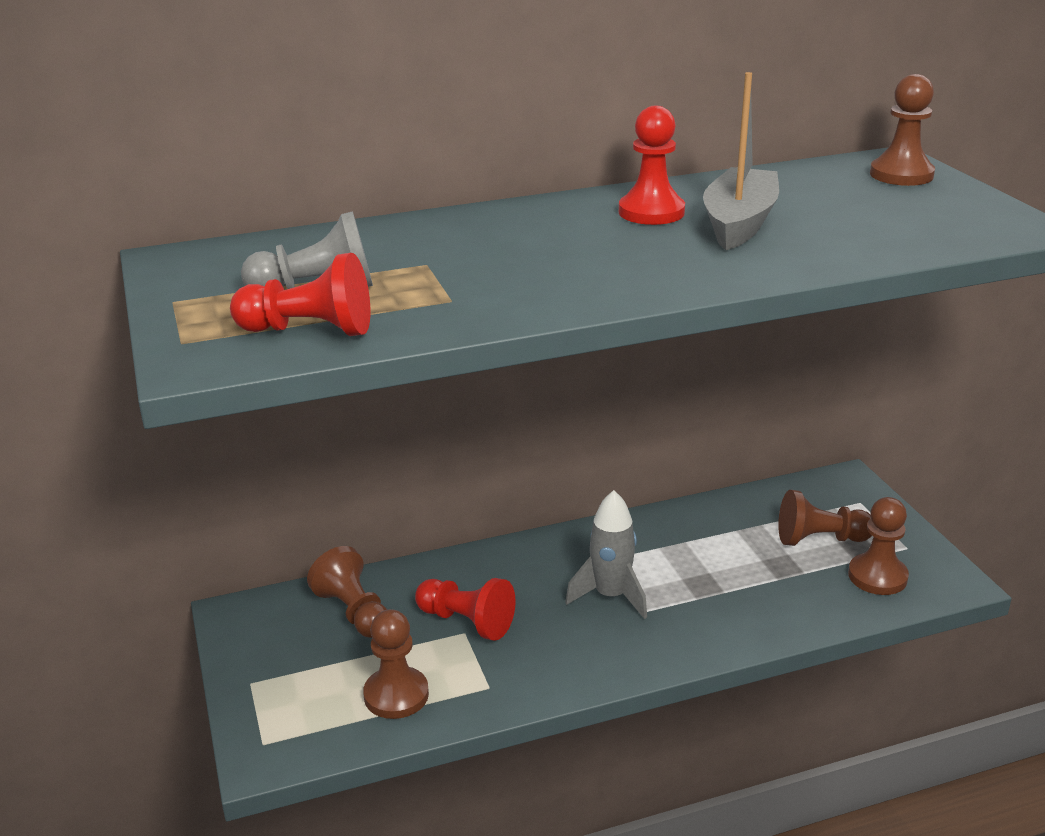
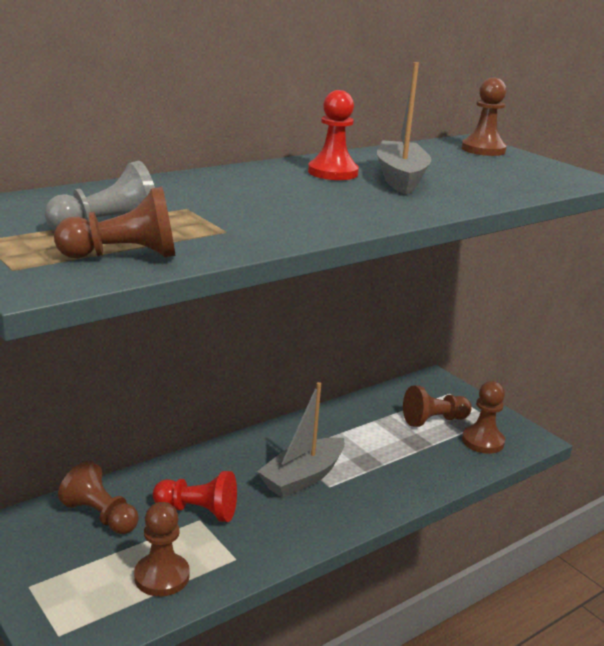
camera: 20 degrees left, 5 degrees down
red pawn [230,253,370,336] -> brown pawn [54,187,175,258]
grey rocket [565,490,647,619] -> grey boat [257,382,345,498]

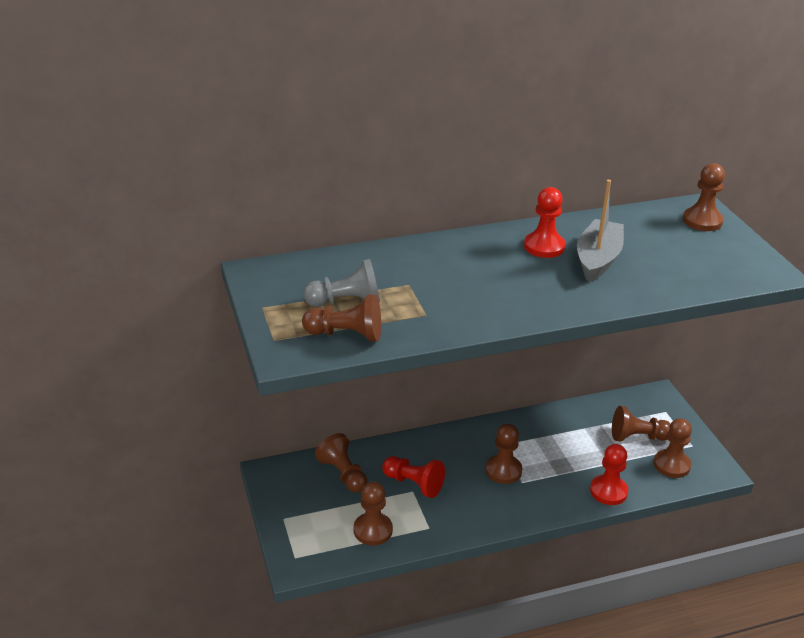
camera: 20 degrees right, 10 degrees up
grey boat [257,382,345,498] -> brown pawn [485,423,522,484]
none -> red pawn [590,444,629,505]

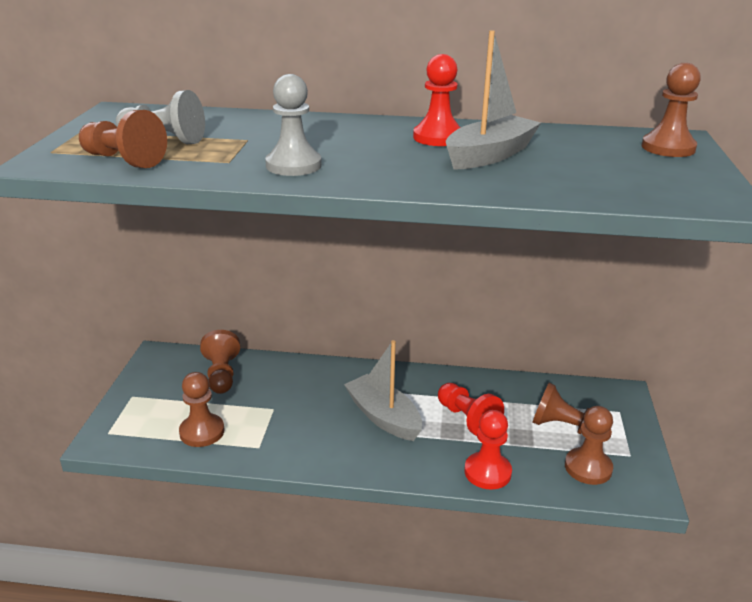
camera: 25 degrees right, 5 degrees down
red pawn [382,456,445,498] -> red pawn moved to [438,383,504,436]
brown pawn [485,423,522,484] -> grey boat [344,340,422,441]
none -> grey pawn [265,74,322,176]

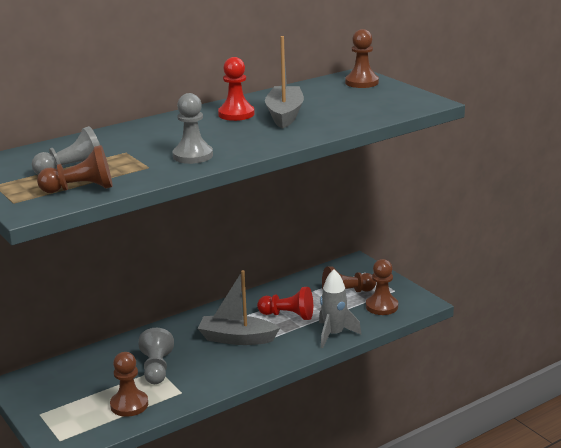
camera: 40 degrees left, 5 degrees down
brown pawn [200,330,240,394] -> none
red pawn [464,410,512,490] -> grey rocket [319,269,362,348]
none -> grey pawn [138,328,174,384]

